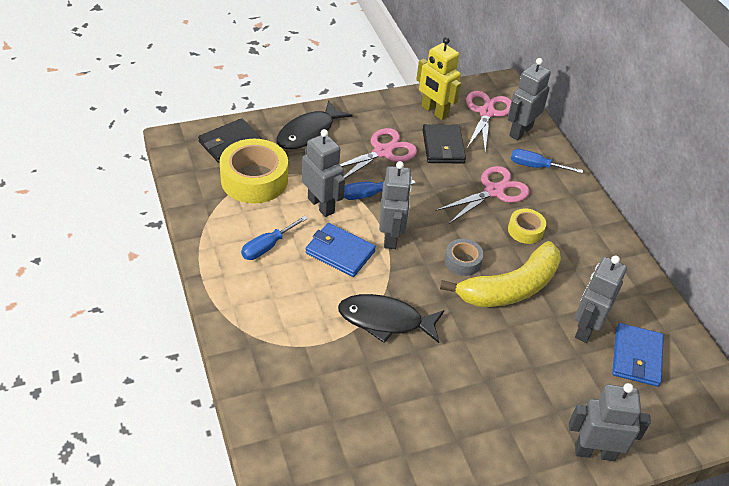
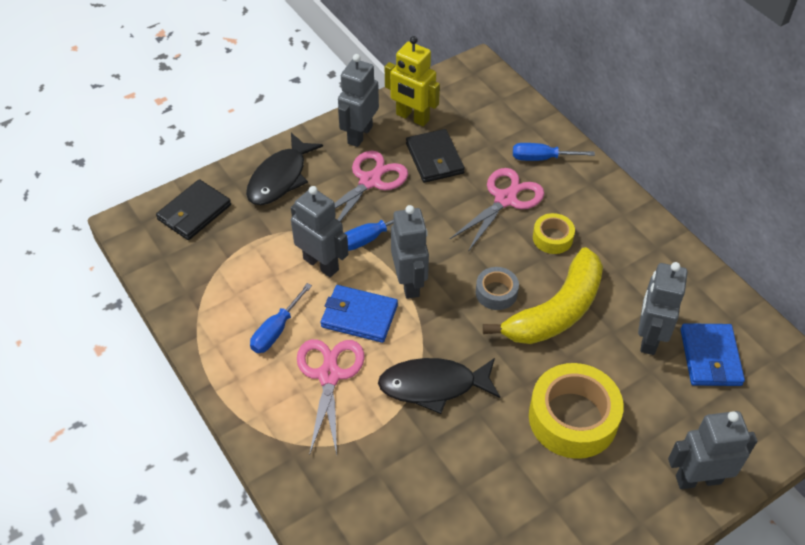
camera: 10 degrees left, 5 degrees up
yellow tape [219,139,288,203] -> yellow tape moved to [529,363,624,459]
pink scissors [466,91,511,152] -> pink scissors moved to [297,339,364,455]
grey robot [508,58,551,140] -> grey robot moved to [338,54,379,147]

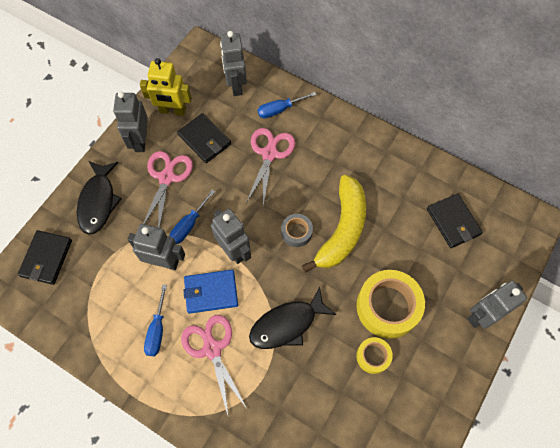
camera: 25 degrees left, 15 degrees up
yellow tape [533,213,575,254] -> yellow tape moved to [356,337,393,374]
grey robot [638,262,688,355] -> grey robot moved to [220,31,247,96]
blue wallet [680,323,745,386] -> black wallet [427,193,483,248]

